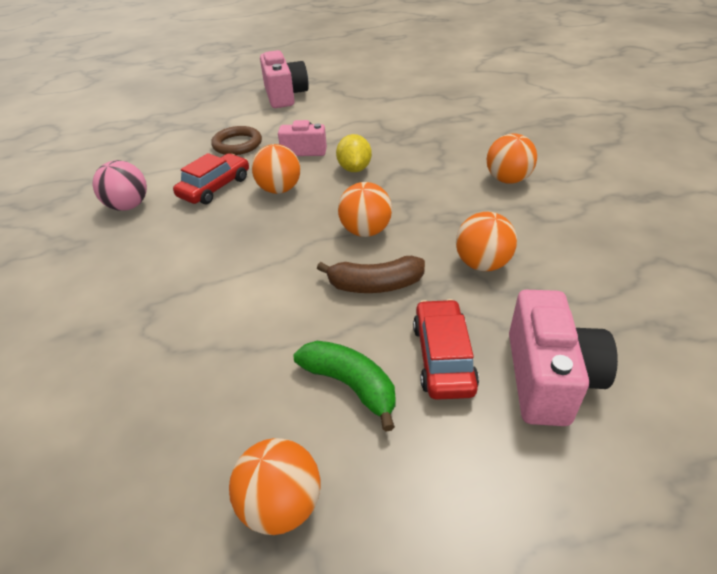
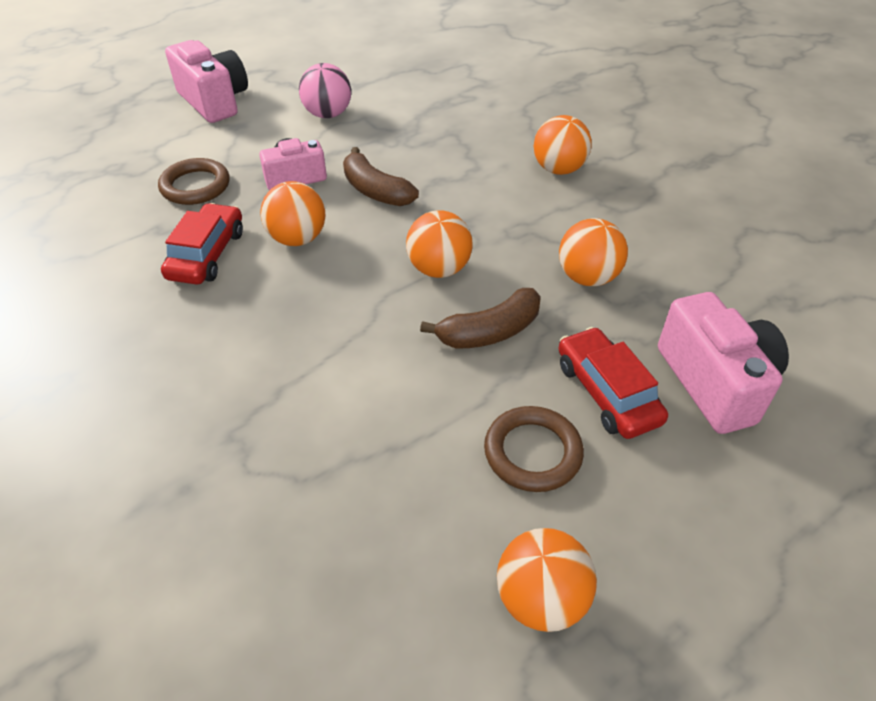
camera: 25 degrees left, 5 degrees up
pink ball [93,160,147,211] -> pink ball moved to [299,63,351,118]
green banana [294,341,396,432] -> brown ring [484,406,584,492]
yellow lemon [336,134,372,172] -> brown banana [343,147,419,206]

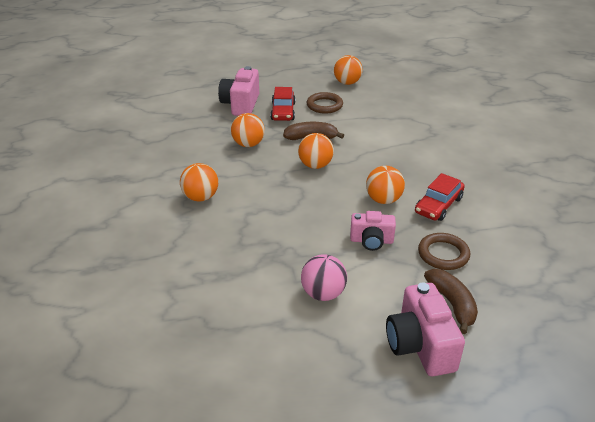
camera: 155 degrees left, 10 degrees down
brown banana [343,147,419,206] -> brown banana moved to [424,269,478,334]

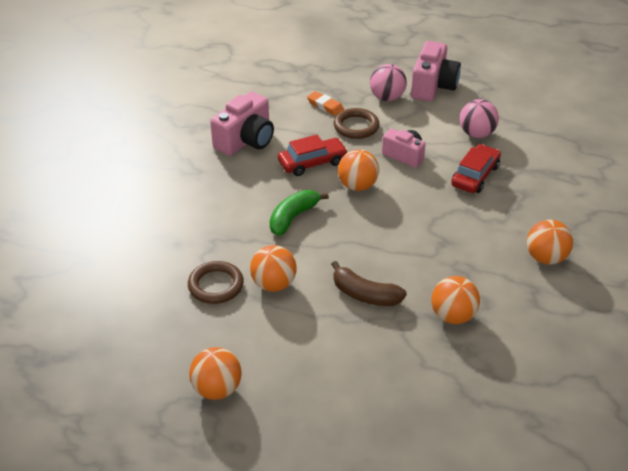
camera: 150 degrees left, 5 degrees up
pink camera [218,66,259,116] -> pink camera moved to [210,92,274,156]
red car [270,87,295,121] -> red car moved to [451,144,501,193]
orange ball [298,133,334,169] -> orange ball moved to [250,245,297,292]
brown ring [307,92,343,114] -> brown ring moved to [188,261,244,304]
brown banana [424,269,478,334] -> pink ball [370,64,407,101]
none -> green banana [270,190,329,236]
none -> orange eraser [307,91,344,116]

